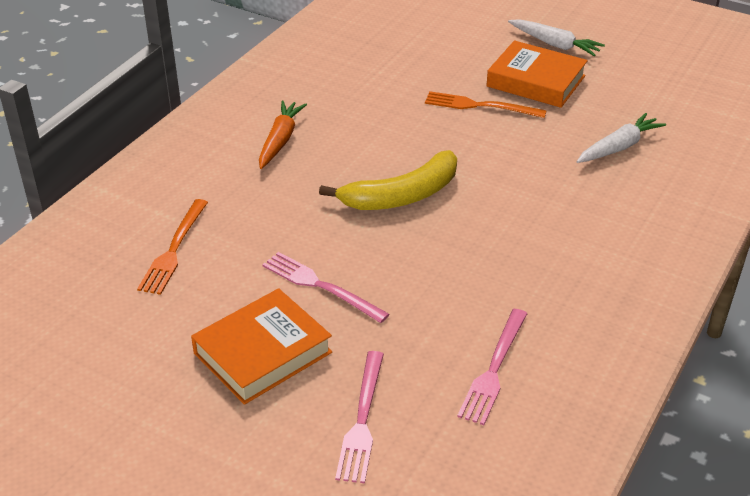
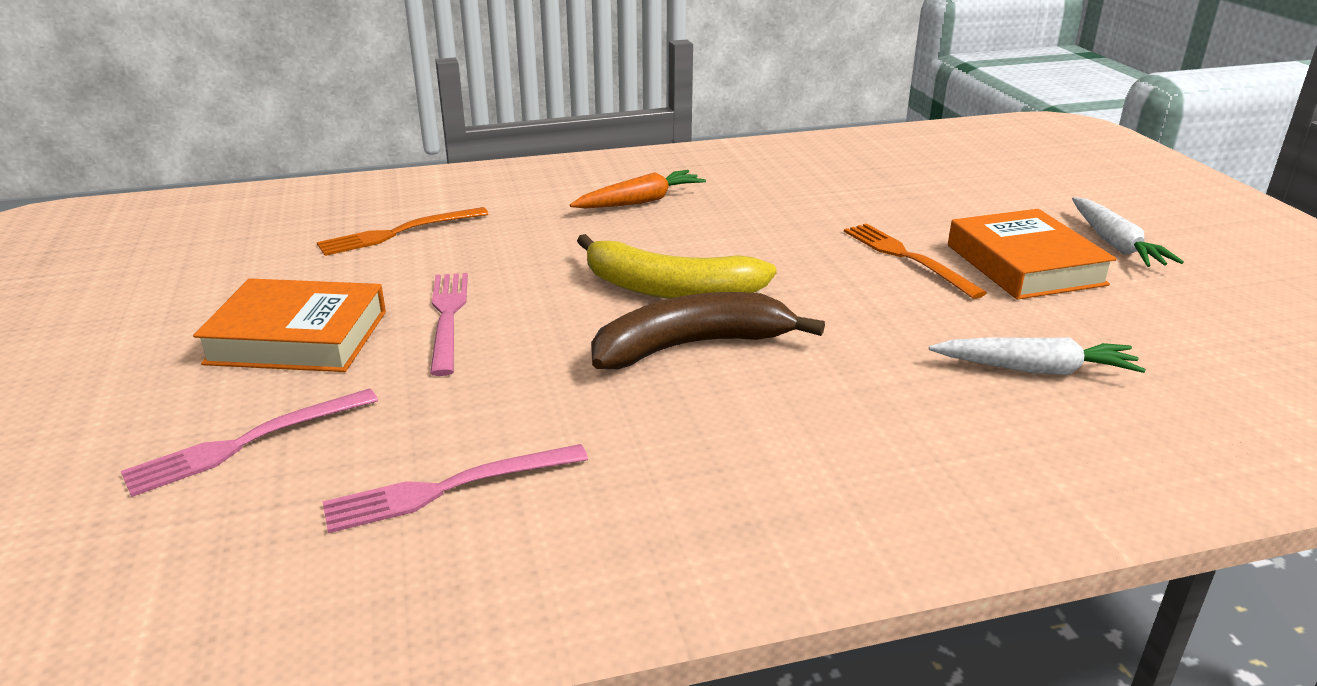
camera: 45 degrees right, 10 degrees down
none -> brown banana [591,292,825,369]

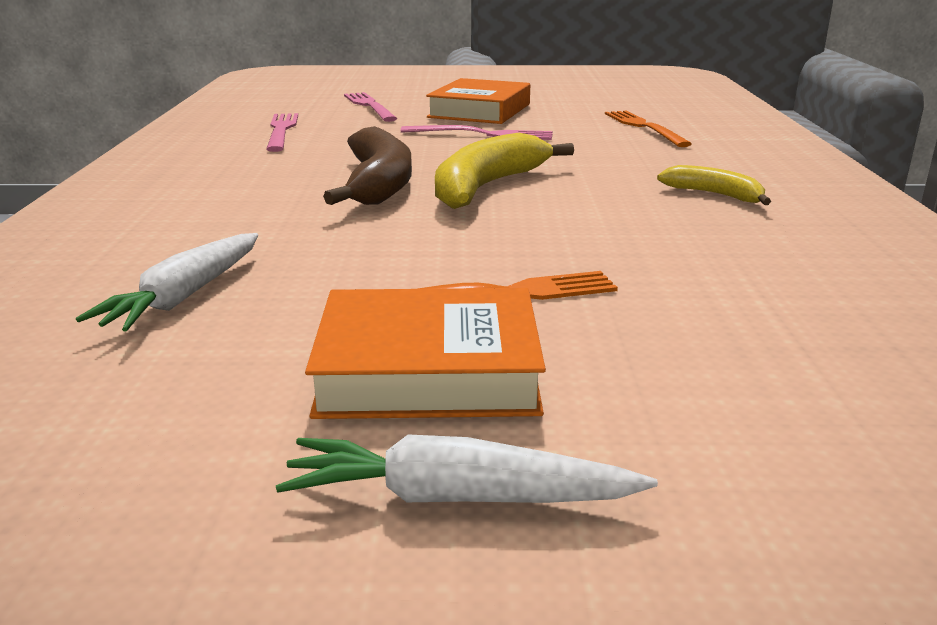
camera: 105 degrees right, 5 degrees down
orange carrot [570,170,706,208] -> yellow banana [657,165,771,205]

